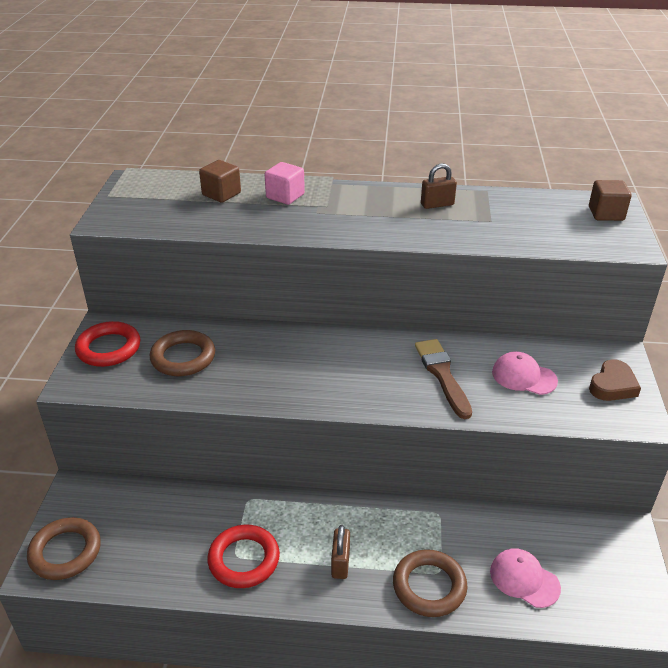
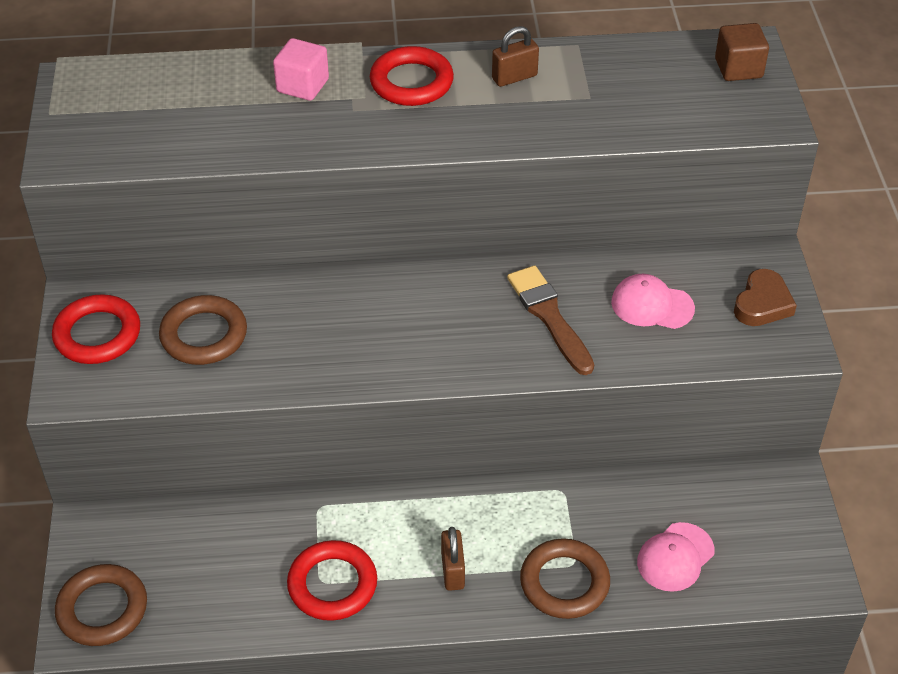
camera: 10 degrees left, 10 degrees up
brown cube [199,160,241,203] -> none
pink cap [490,548,561,608] -> pink cap turned 75 degrees counterclockwise [637,522,715,592]
none -> red ring [370,46,454,106]

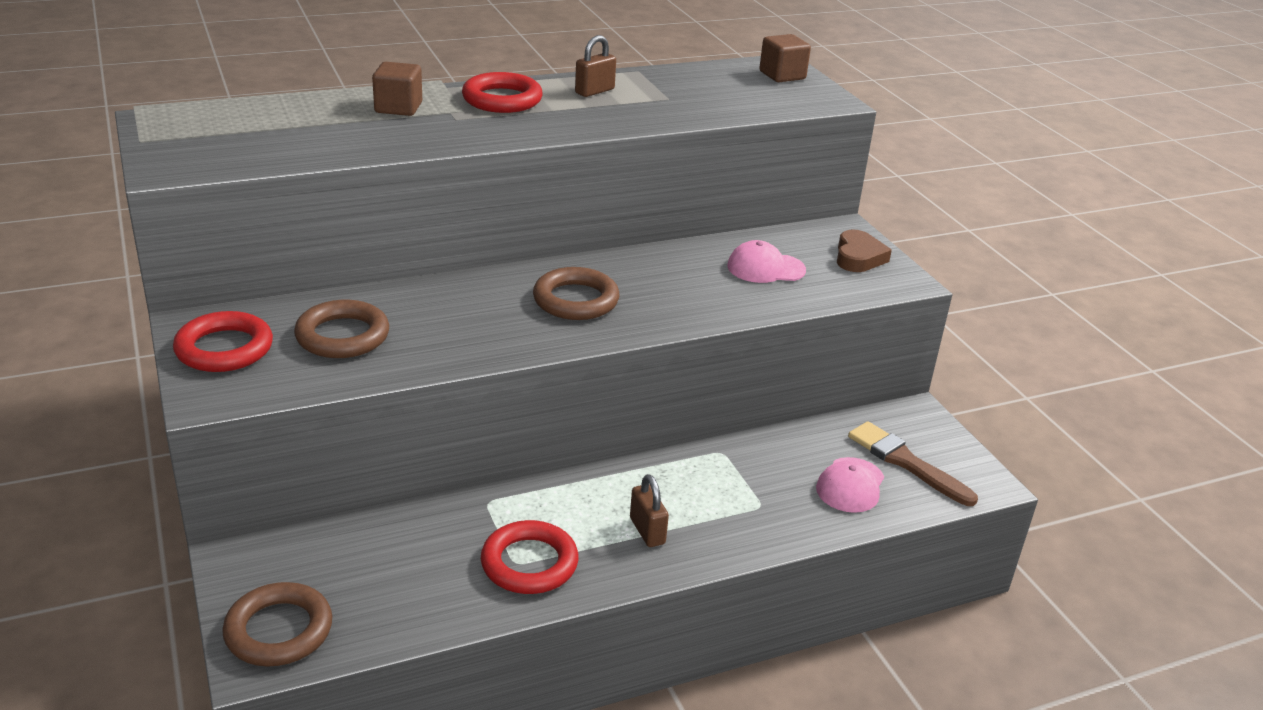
camera: 20 degrees left, 15 degrees down
pink cube [273,38,329,101] -> brown cube [372,62,422,116]
brown brush [507,265,594,375] -> brown brush moved to [848,421,978,506]
brown ring [520,538,610,619] -> brown ring moved to [533,267,619,320]

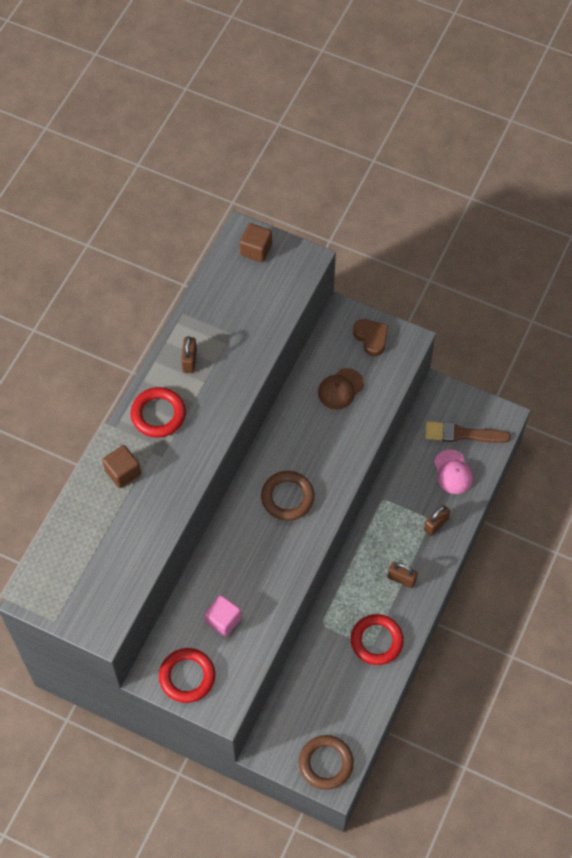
camera: 40 degrees left, 30 degrees up
brown ring [294,300,389,358] -> pink cube [204,595,242,637]
pink cap [727,240,806,283] -> brown cap [318,368,364,410]
none -> brown padlock [424,505,450,536]

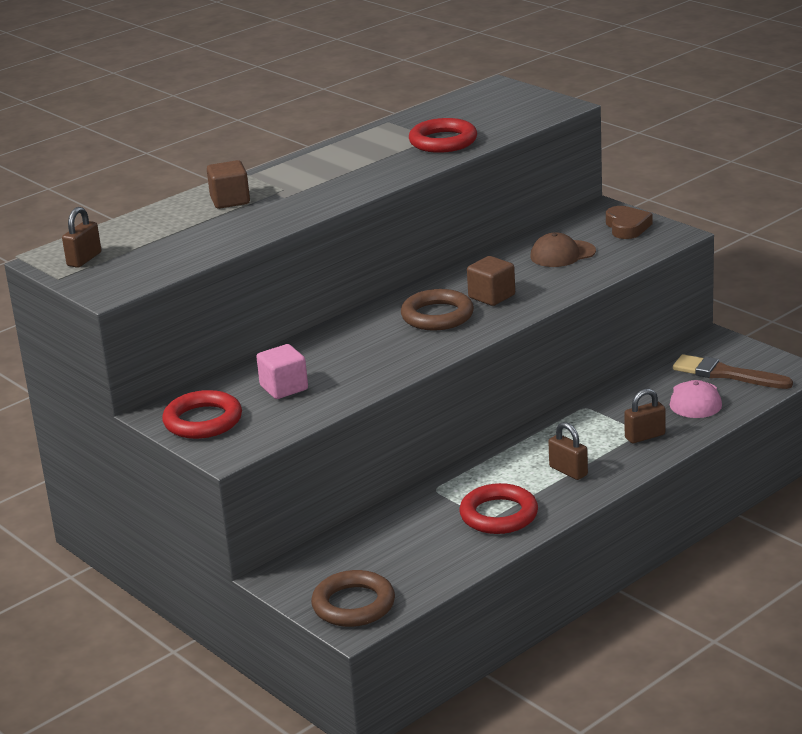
camera: 25 degrees right, 35 degrees down
red ring [131,387,186,438] -> red ring moved to [409,118,477,153]
brown padlock [181,336,197,373] -> brown padlock moved to [62,207,101,268]
brown cube [240,223,272,262] -> brown cube moved to [467,256,515,306]

